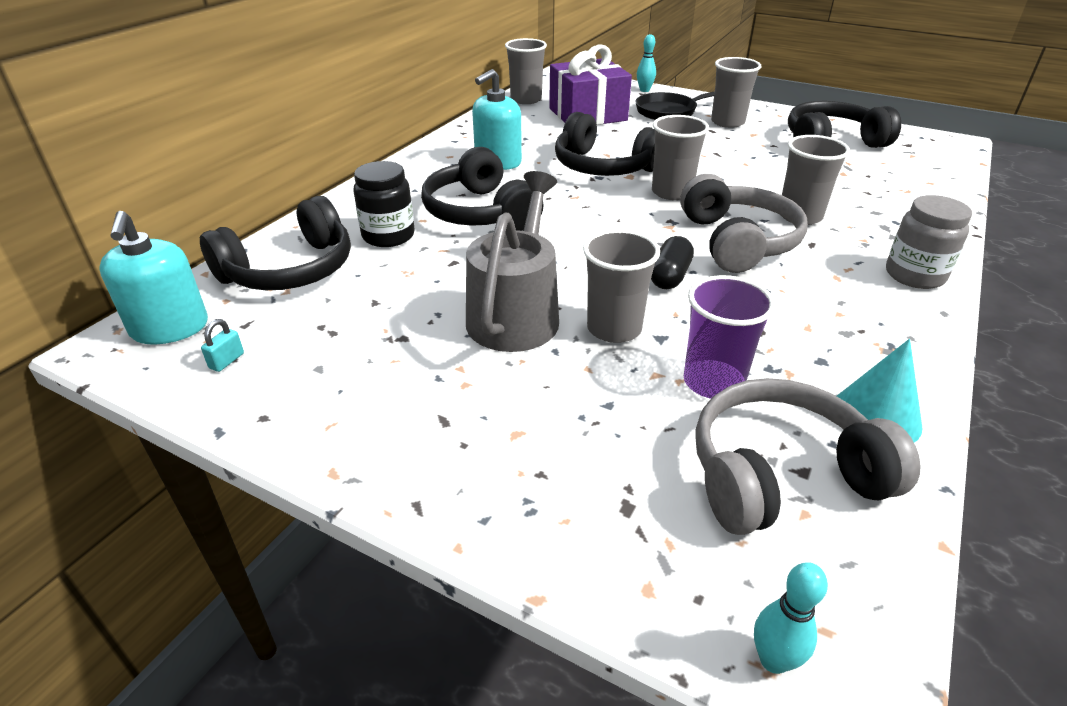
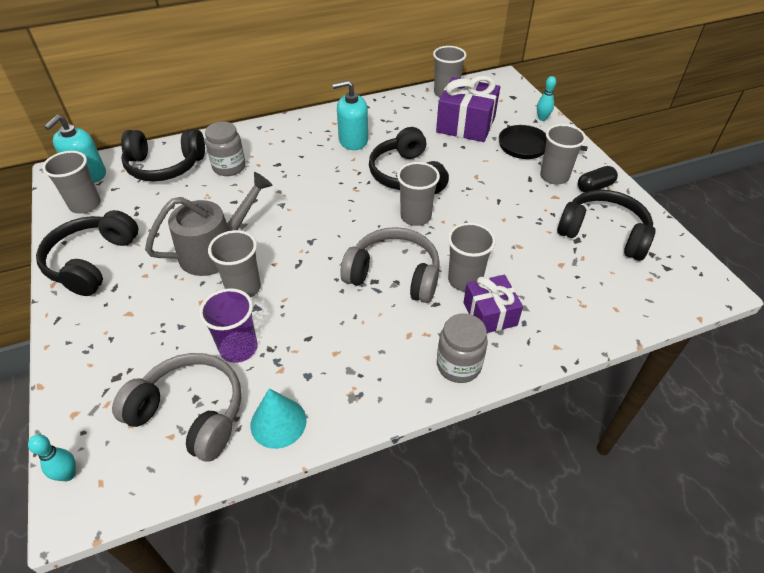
camera: 40 degrees right, 10 degrees up
turquoise padlock [201,319,244,372] -> grey cup [42,151,101,214]
black jar [354,161,415,247] -> grey jar [205,122,246,176]
black headphones [421,147,544,231] -> black headphones moved to [36,210,138,296]
black capsule [651,236,694,289] -> black capsule moved to [578,166,618,193]
grey headphones [680,174,808,273] -> grey headphones turned 105 degrees counterclockwise [340,227,440,303]
none -> purple gift [463,275,523,333]

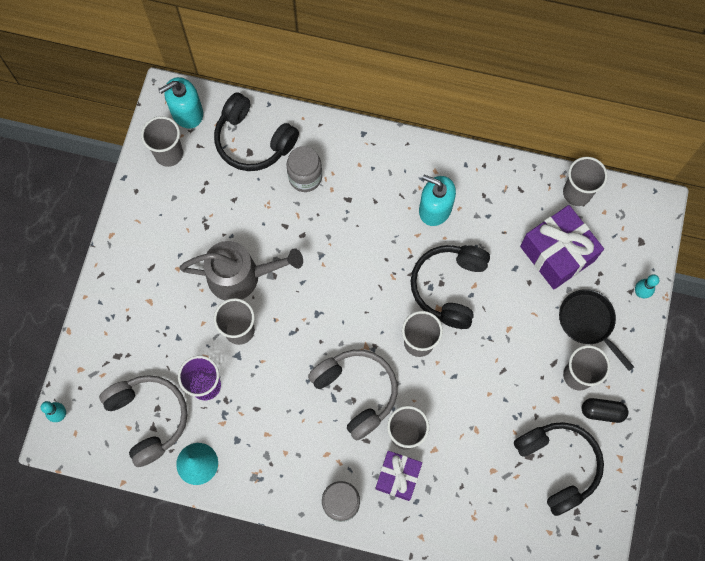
camera: 35 degrees right, 25 degrees up
black headphones [36,210,138,296] -> none

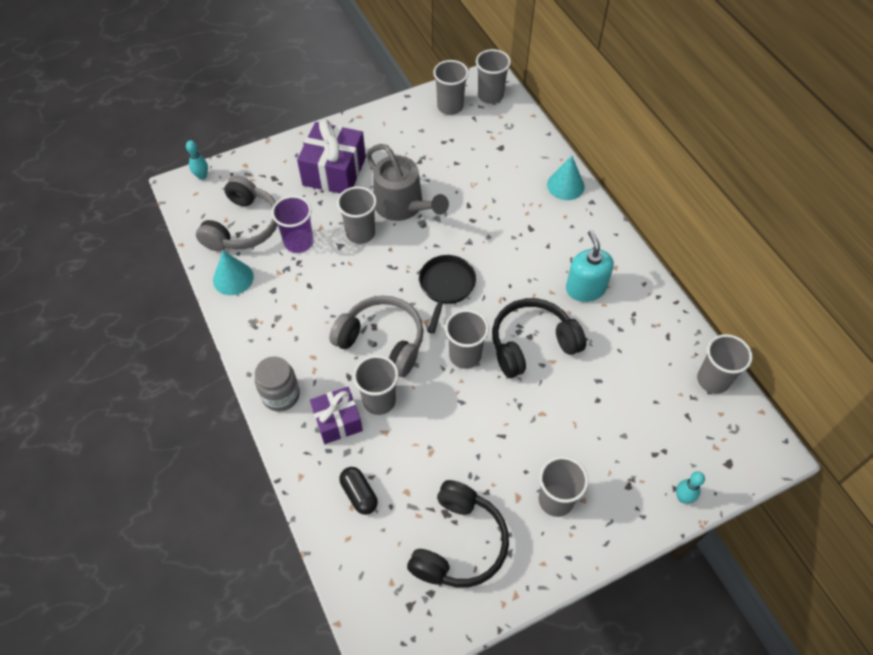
camera: 50 degrees right, 15 degrees down
turquoise soap dispenser [159,77,203,129] -> grey cup [476,49,511,104]
black headphones [214,92,299,171] -> none
grey jar [287,146,322,192] -> none
grey headphones [308,350,397,441] -> grey headphones turned 75 degrees counterclockwise [329,296,424,377]
purple gift [520,205,604,289] -> purple gift moved to [297,119,366,194]
black pan [559,289,634,371] -> black pan moved to [419,255,476,334]
black capsule [582,398,628,423] -> black capsule moved to [340,467,378,515]
none -> turquoise cone [547,156,585,200]

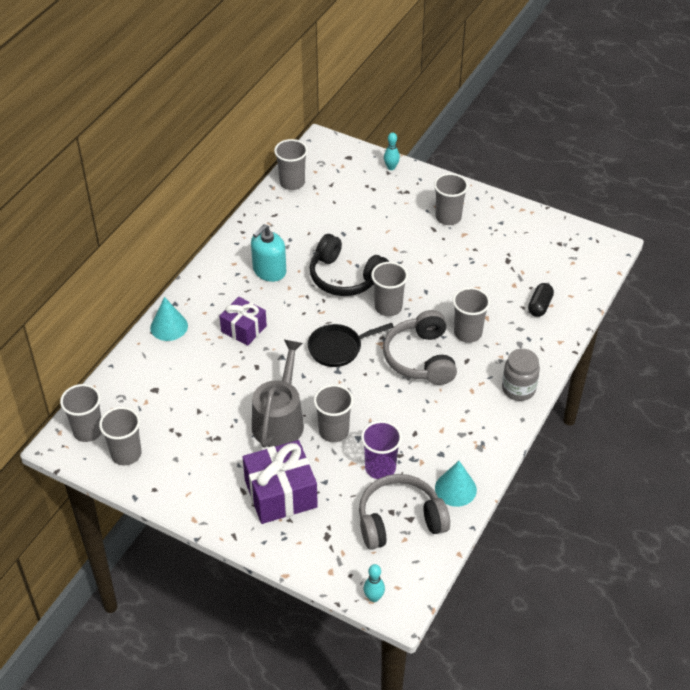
camera: 125 degrees left, 10 degrees down
purple gift [310,387,363,444] -> purple gift moved to [219,297,267,346]
black headphones [407,480,509,587] -> none

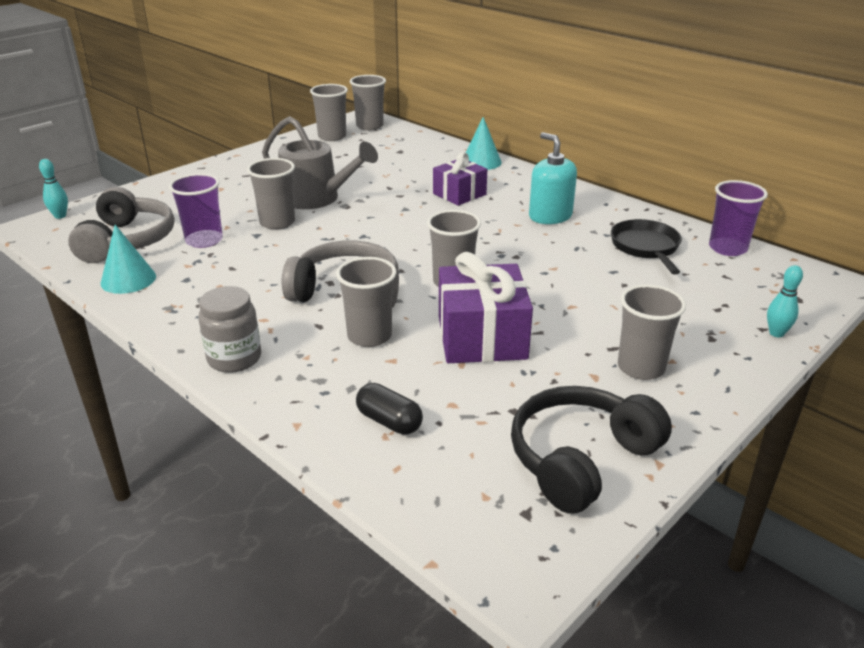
camera: 105 degrees right, 15 degrees down
purple gift [243,440,318,524] -> purple gift moved to [439,252,533,363]
grey cup [274,139,308,190] -> purple cup [709,180,768,256]
black pan [307,323,394,367] -> black pan moved to [611,219,682,274]
black headphones [310,234,389,296] -> black headphones moved to [511,386,672,514]

